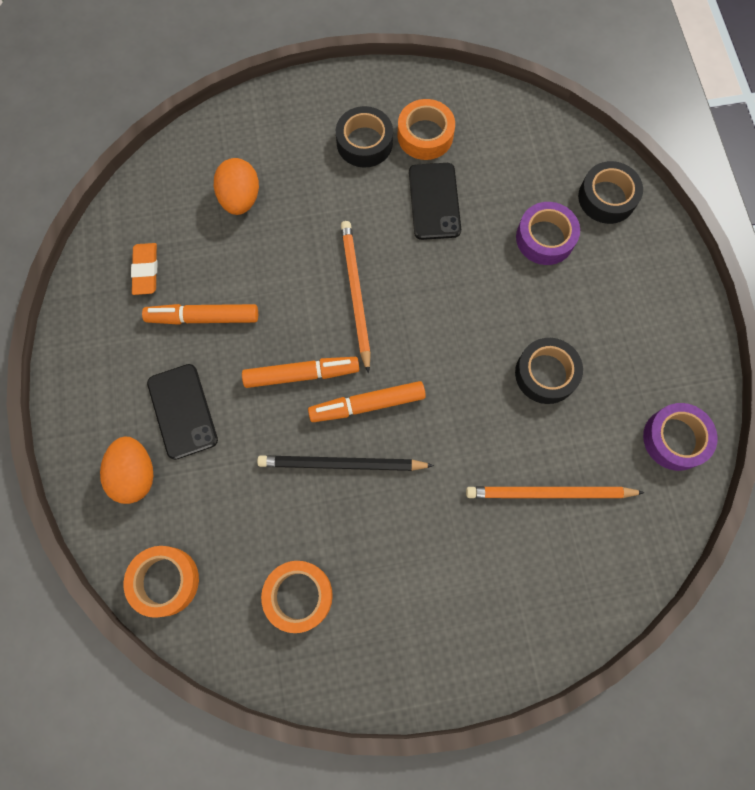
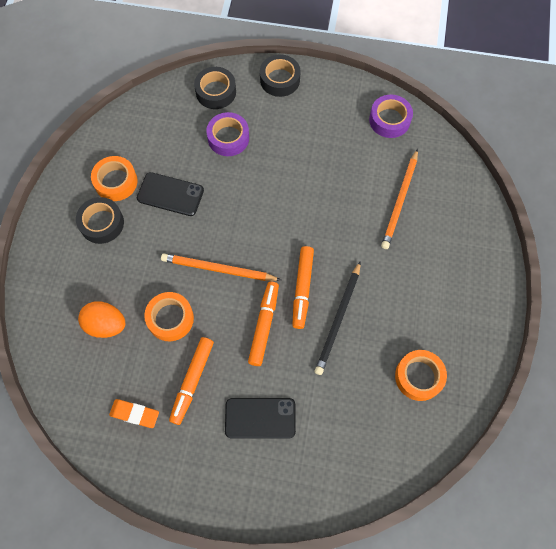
camera: 70 degrees left, 5 degrees down
orange egg [100,437,153,504] -> none
orange tape [124,546,199,618] -> orange tape moved to [144,292,194,341]
black tape [515,338,583,404] -> black tape moved to [260,54,301,97]

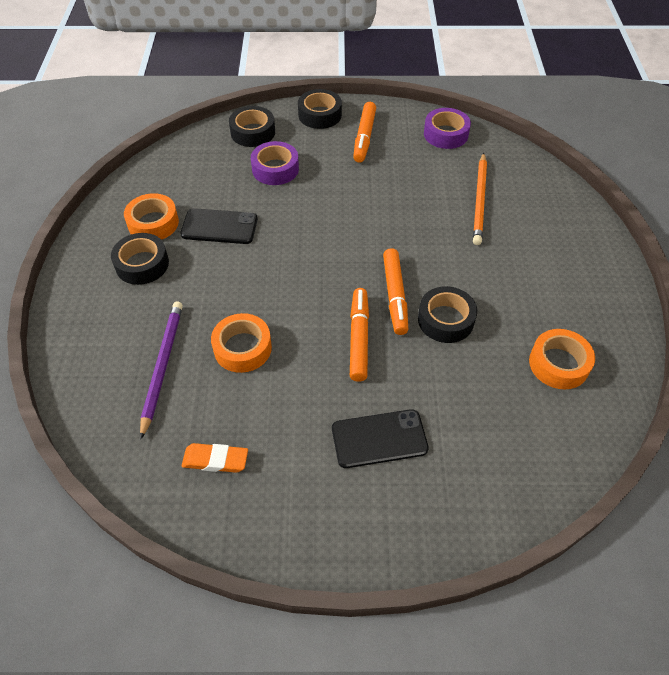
camera: 10 degrees left, 15 degrees down
orange egg [78,301,125,338] -> purple pencil [140,301,183,440]
orange pencil [161,253,281,281] -> none
orange marker [169,337,214,425] -> orange marker moved to [353,102,376,163]
black pencil [315,261,361,375] -> black tape [418,286,477,343]

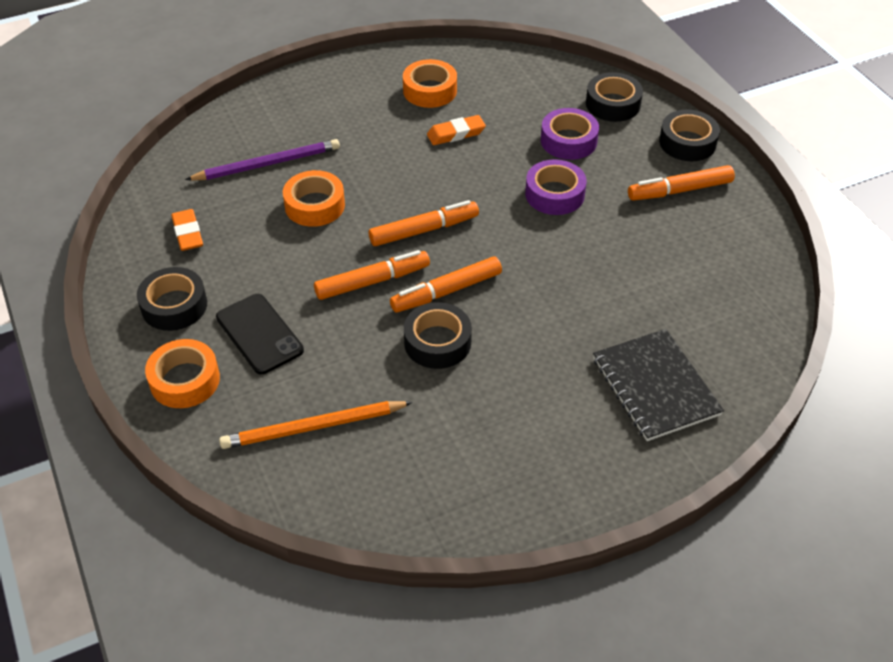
camera: 65 degrees right, 5 degrees down
black tape [111,233,169,285] -> black tape moved to [137,267,207,331]
black phone [180,208,258,244] -> orange eraser [427,115,486,145]
purple tape [424,108,471,149] -> purple tape moved to [525,159,587,215]
orange pencil [473,153,487,245] -> orange pencil moved to [219,401,413,449]
orange tape [529,329,595,389] -> orange tape moved to [145,339,220,408]
none -> orange marker [369,200,479,246]
none -> black notebook [593,329,724,441]

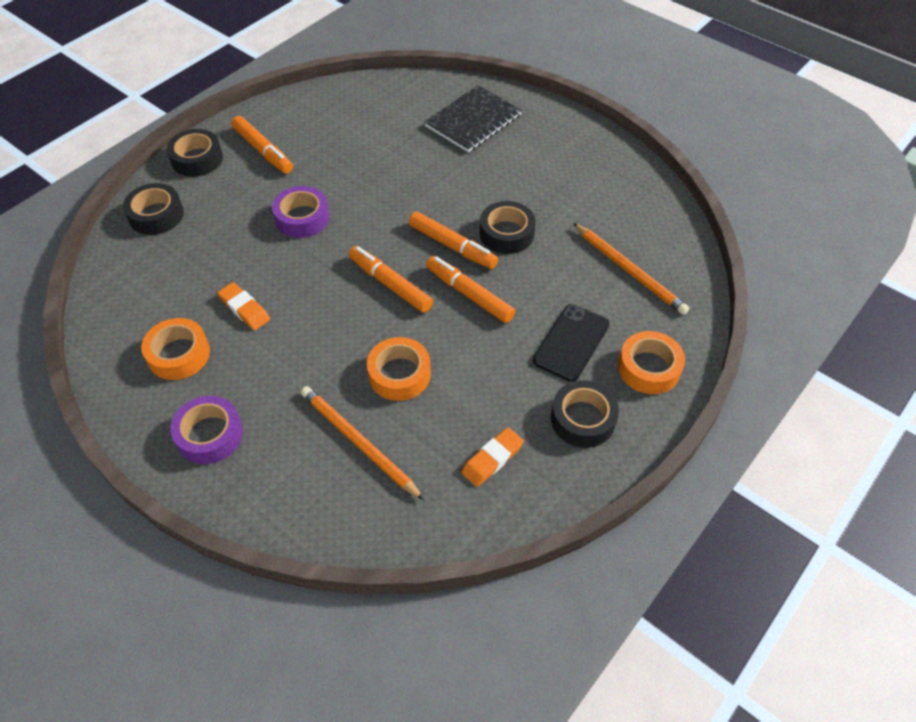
camera: 115 degrees left, 5 degrees up
purple pencil [185,139,340,181] -> orange pencil [301,386,424,500]
purple tape [541,108,599,160] -> purple tape moved to [170,396,243,464]

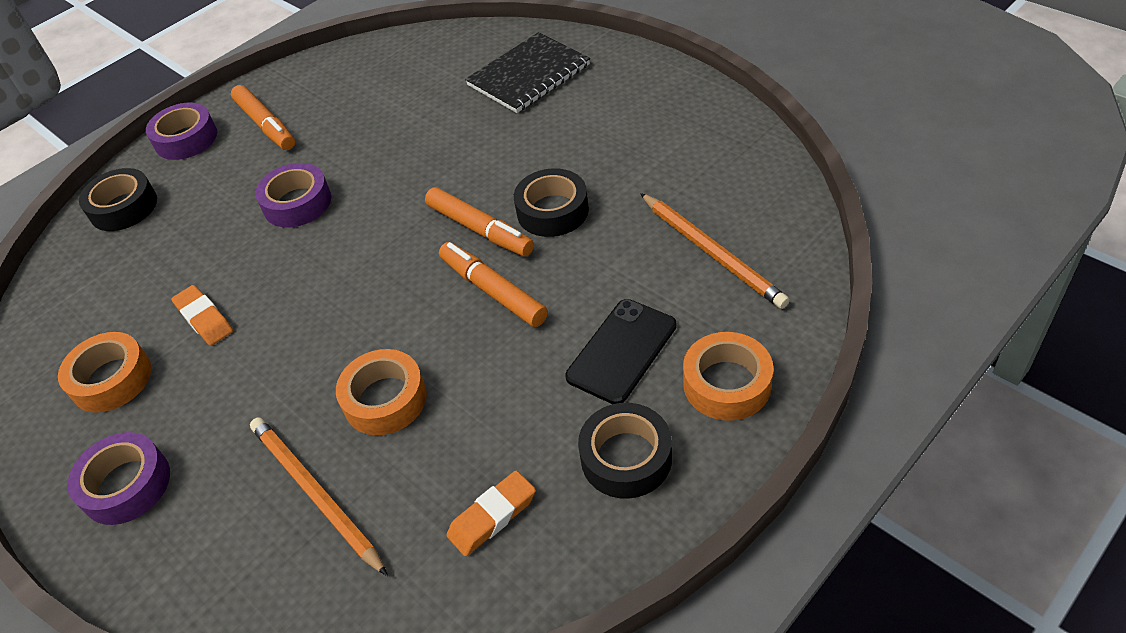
camera: 10 degrees right, 5 degrees down
black tape [167,129,223,177] -> purple tape [146,102,217,160]
orange marker [349,246,433,313] -> none

